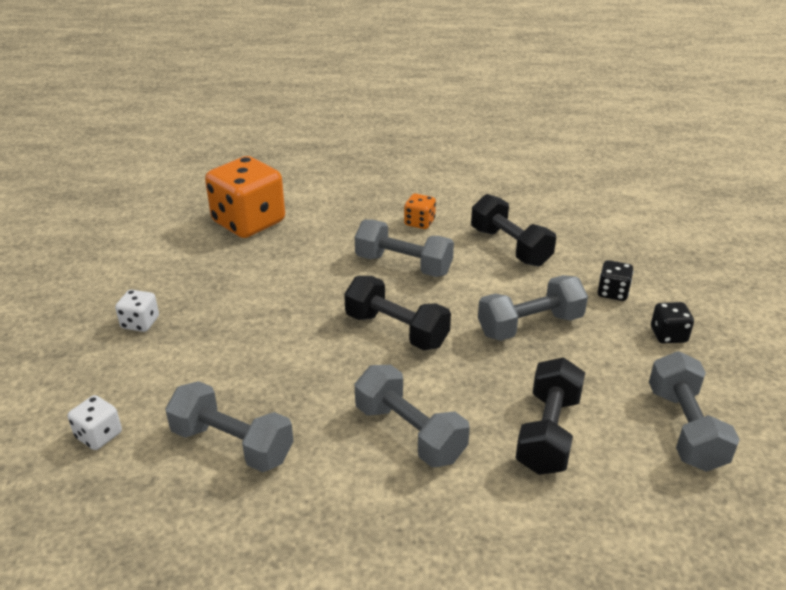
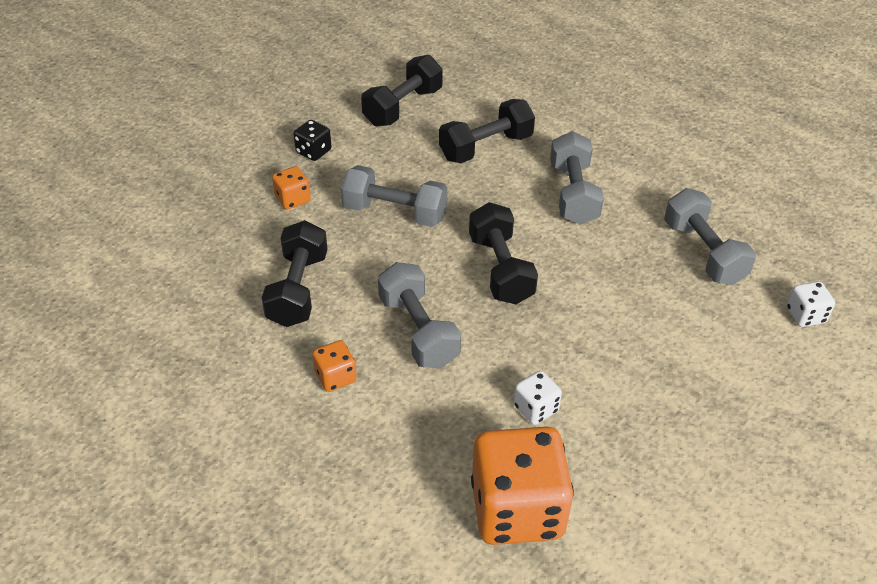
camera: 140 degrees left, 10 degrees up
white dice [115,290,159,332] -> white dice moved to [514,371,562,425]
black dice [598,260,633,301] -> orange dice [272,166,311,209]
grey dumbbell [649,351,740,472] -> black dumbbell [361,55,443,127]

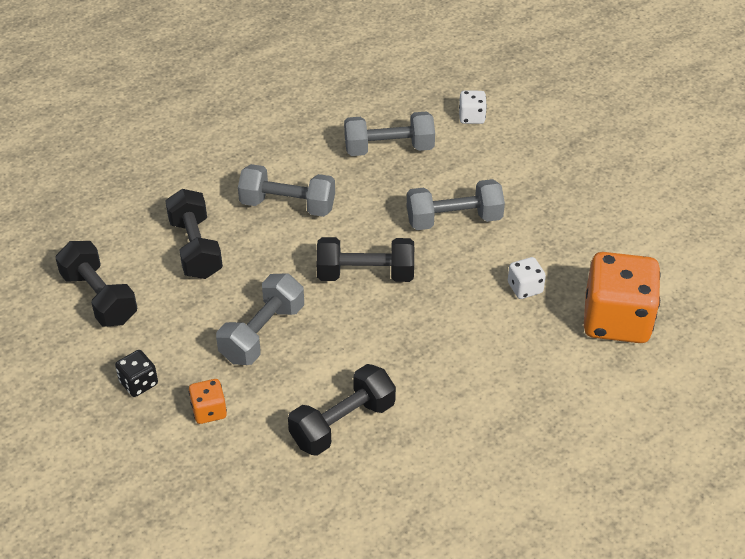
camera: 75 degrees left, 0 degrees up
black dumbbell [262,220,327,327] -> black dumbbell turned 60 degrees counterclockwise [288,364,396,456]
orange dice [312,340,357,392] -> none
grey dumbbell [378,262,461,368] -> grey dumbbell moved to [407,179,505,230]

